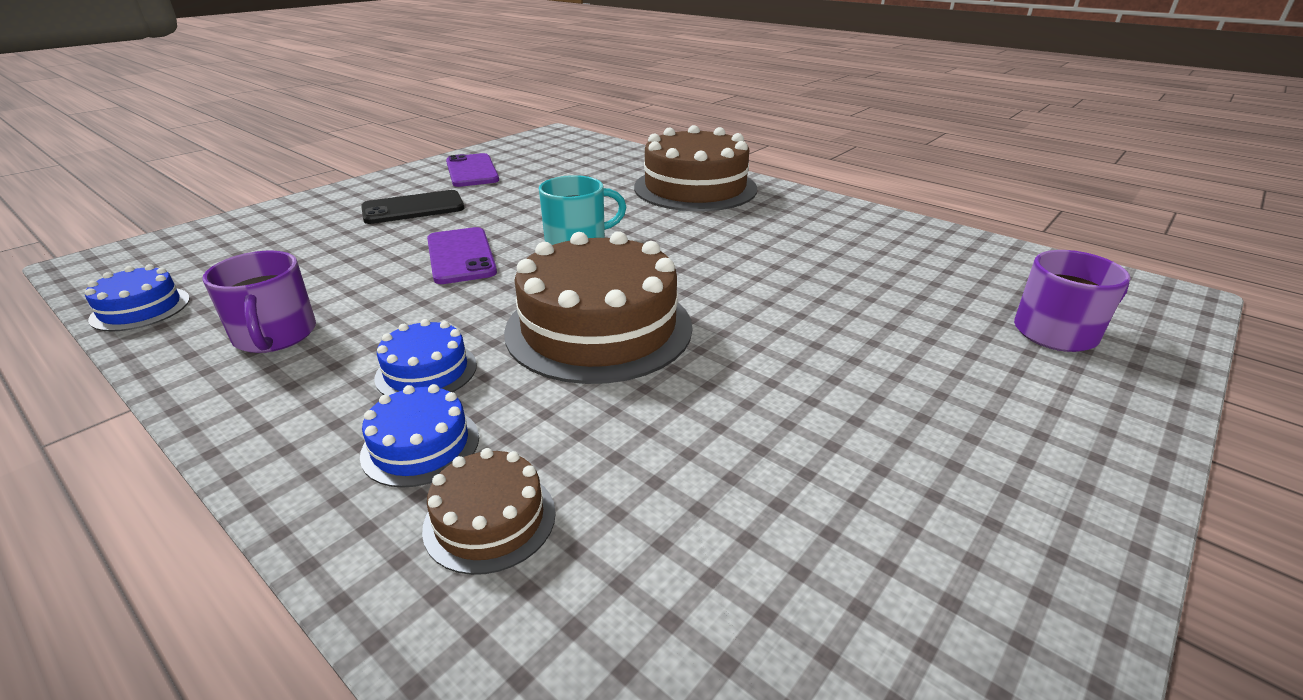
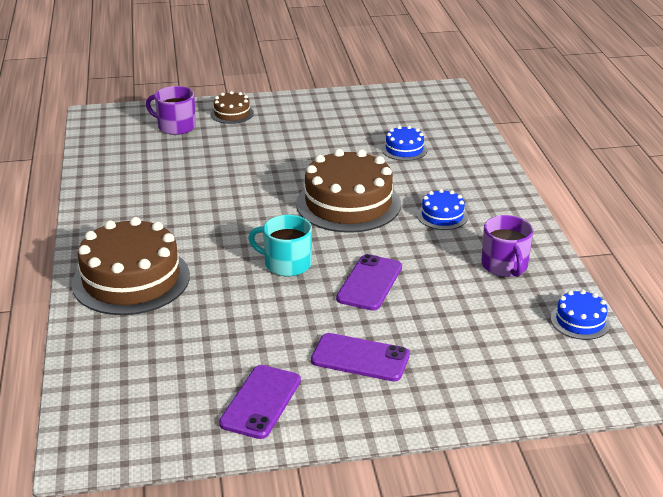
camera: 140 degrees left, 0 degrees up
purple mug [203,251,316,353] -> purple mug turned 150 degrees clockwise [481,215,533,277]
blue cake [360,384,479,488] -> blue cake moved to [382,126,427,161]
black phone [361,190,464,224] -> purple phone [311,333,410,382]
brown cake [422,448,556,575] -> brown cake moved to [211,91,254,124]

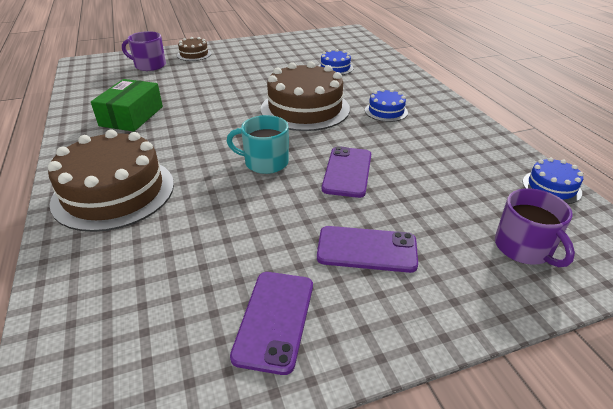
camera: 10 degrees left, 5 degrees up
purple mug [481,215,533,277] -> purple mug moved to [495,188,575,267]
none -> green box [91,79,163,132]

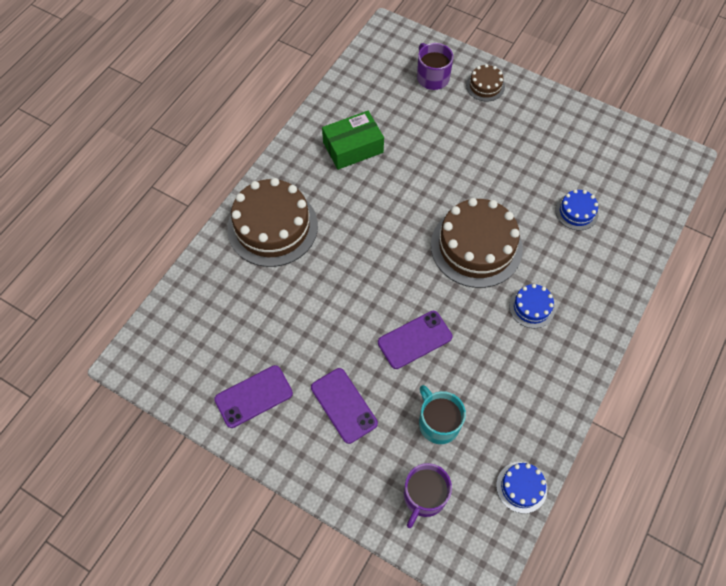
camera: 50 degrees right, 25 degrees up
turquoise mug [227,115,289,174] -> turquoise mug moved to [419,385,466,444]

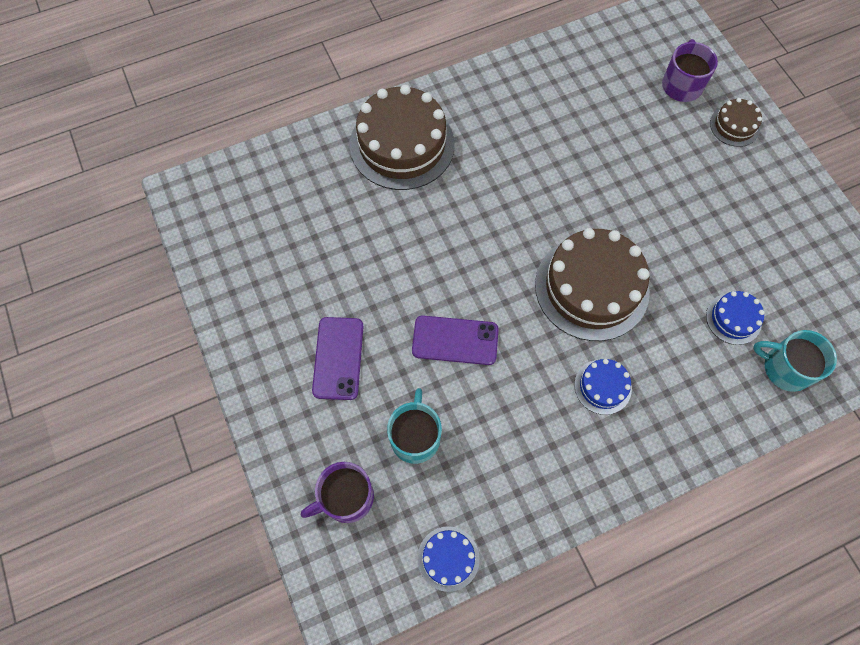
camera: 35 degrees right, 5 degrees up
purple phone [214,365,293,428] -> none
green box [322,111,384,170] -> none
none -> turquoise mug [753,330,837,392]

